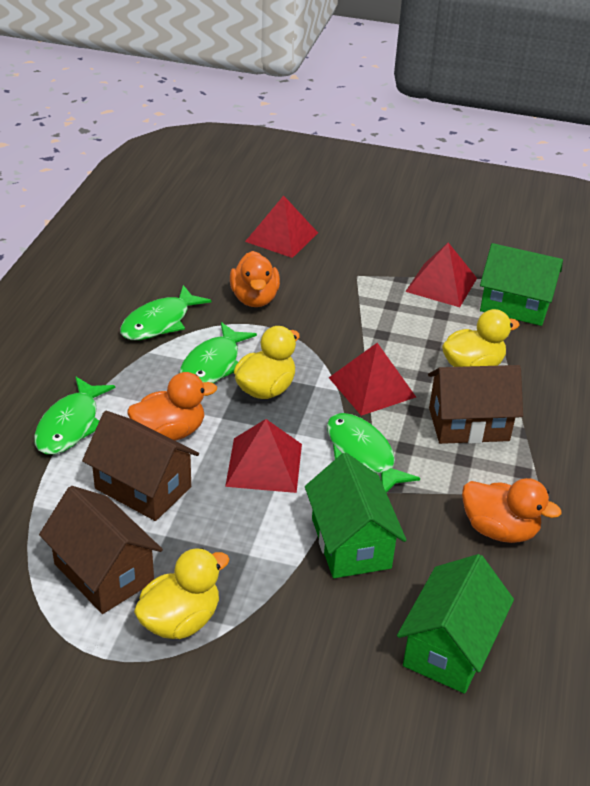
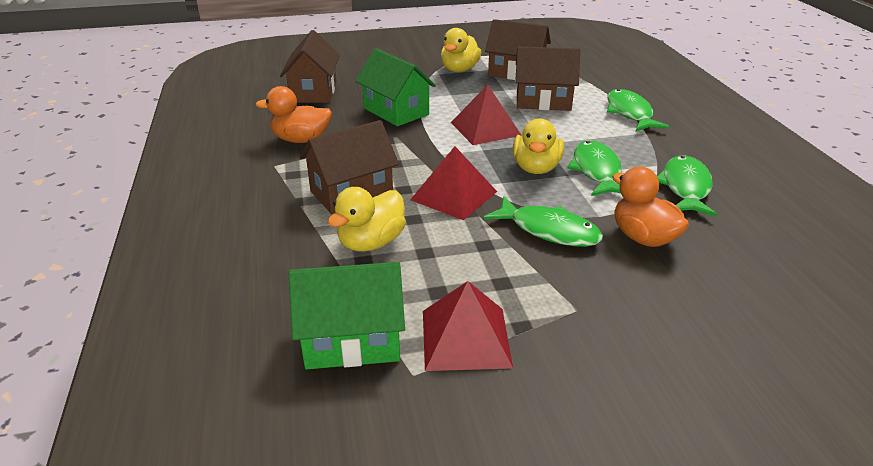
camera: 155 degrees right, 5 degrees down
orange duck [127,372,217,441] -> none
red pyramid [245,196,318,258] -> none
green fish [327,413,420,493] -> green fish moved to [483,196,603,247]
green house [397,554,514,694] -> brown house [280,30,340,103]

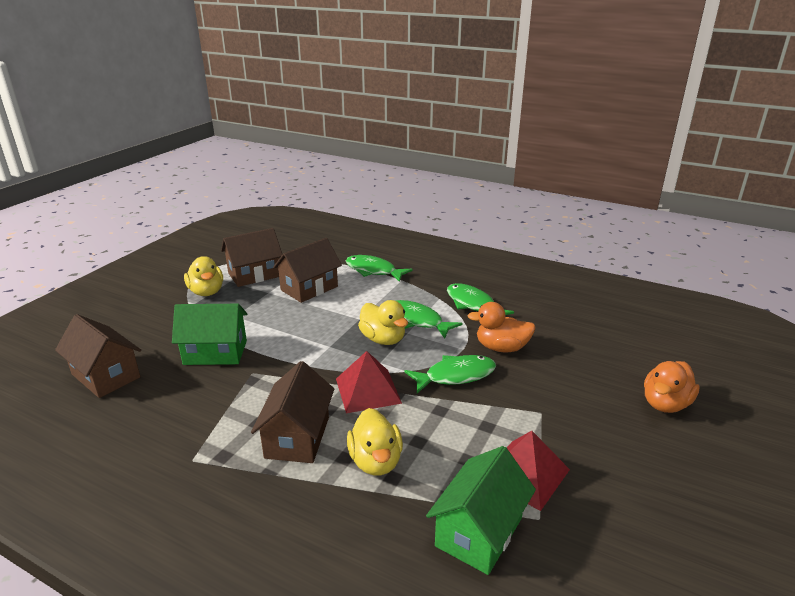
camera: 50 degrees left, 5 degrees down
orange duck [256,86,332,143] -> orange duck moved to [644,361,700,413]
red pyramid [451,85,522,145] -> none

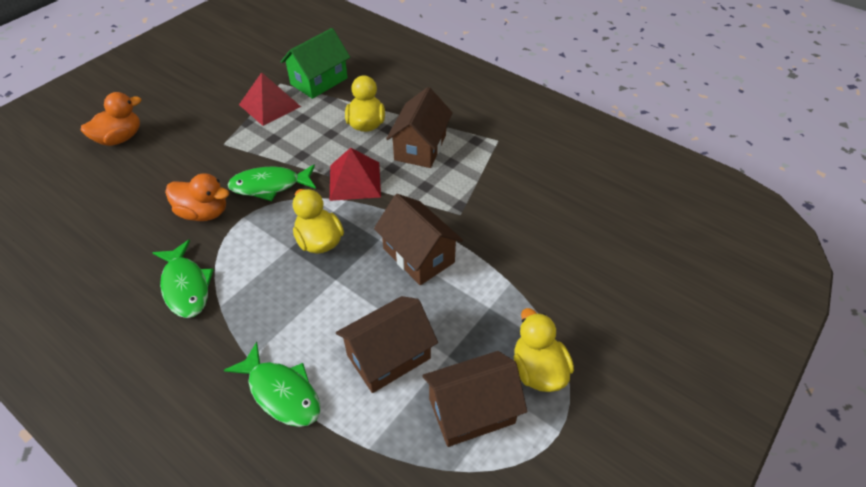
camera: 170 degrees left, 20 degrees up
brown house [55,314,141,398] -> brown house moved to [374,194,463,285]
green house [172,304,247,365] -> none
green fish [395,300,463,339] -> none

